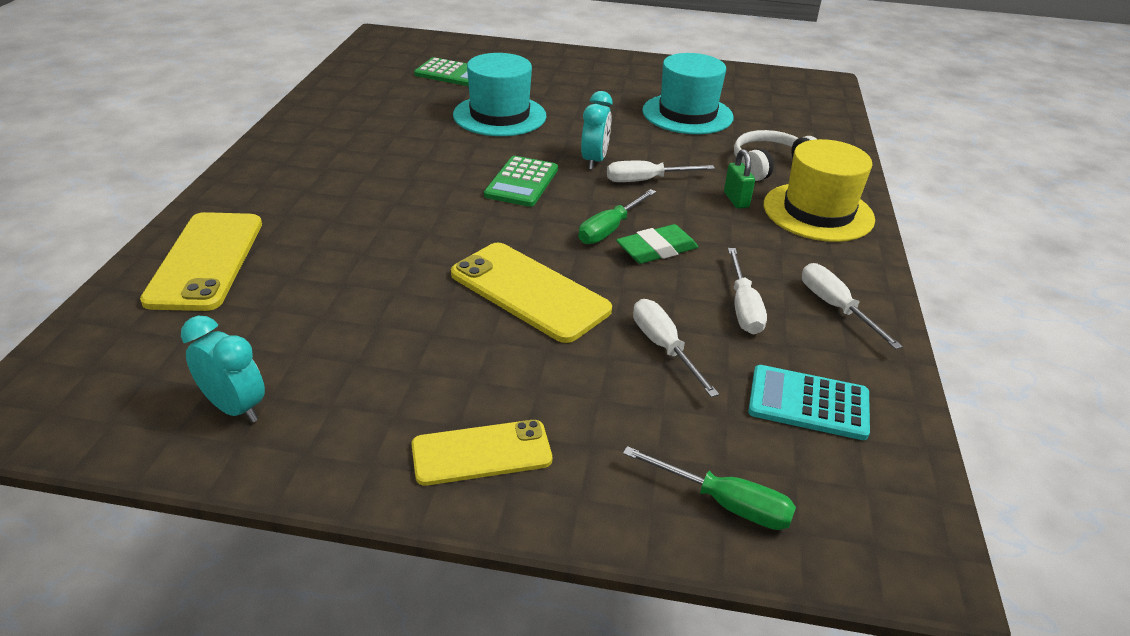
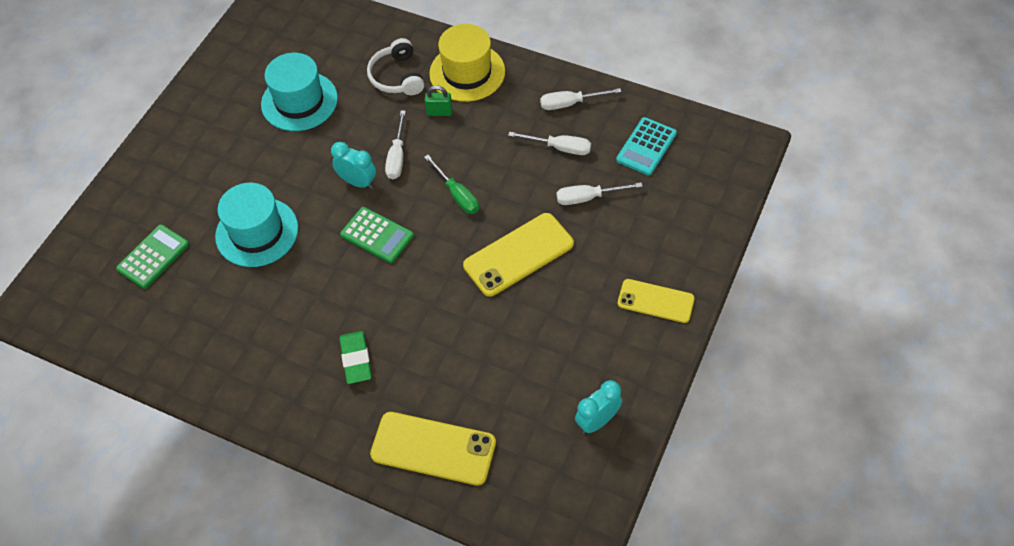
camera: 70 degrees left, 20 degrees up
yellow phone [412,420,552,486] -> yellow phone turned 75 degrees counterclockwise [618,279,695,323]
green eraser [616,224,698,264] -> green eraser moved to [340,331,372,384]
green screwdriver [623,446,796,530] -> none

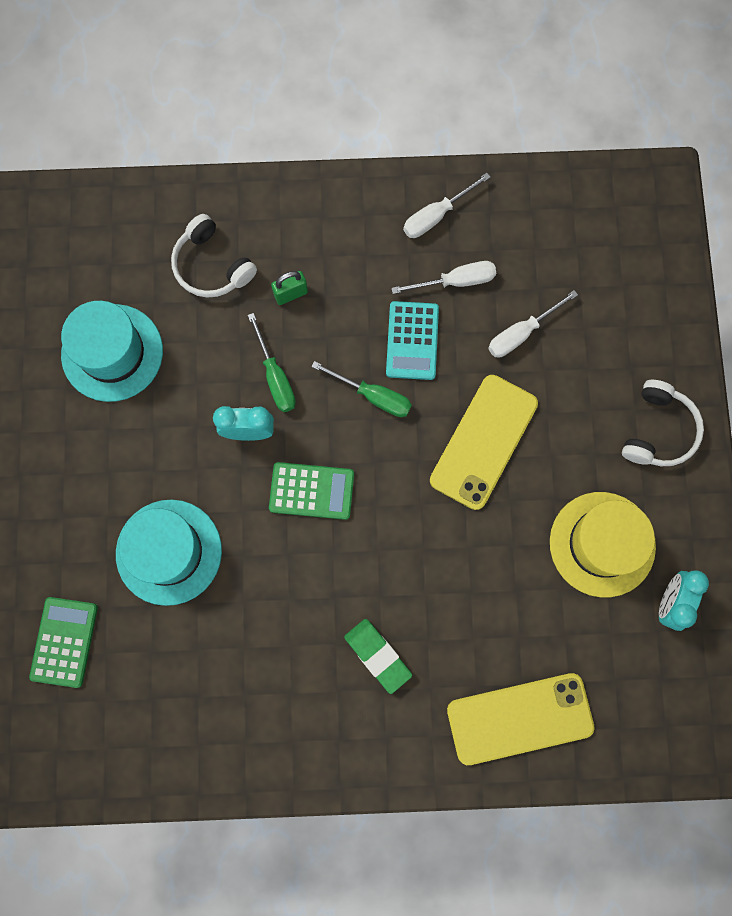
camera: 30 degrees left, 20 degrees up
white screwdriver [385,110,406,179] -> green screwdriver [248,313,296,412]
yellow hat [429,24,505,102] -> yellow hat moved to [550,492,656,597]
turquoise calculator [616,117,677,175] -> turquoise calculator moved to [386,301,439,380]
yellow phone [618,279,695,323] -> white headphones [622,380,704,466]

